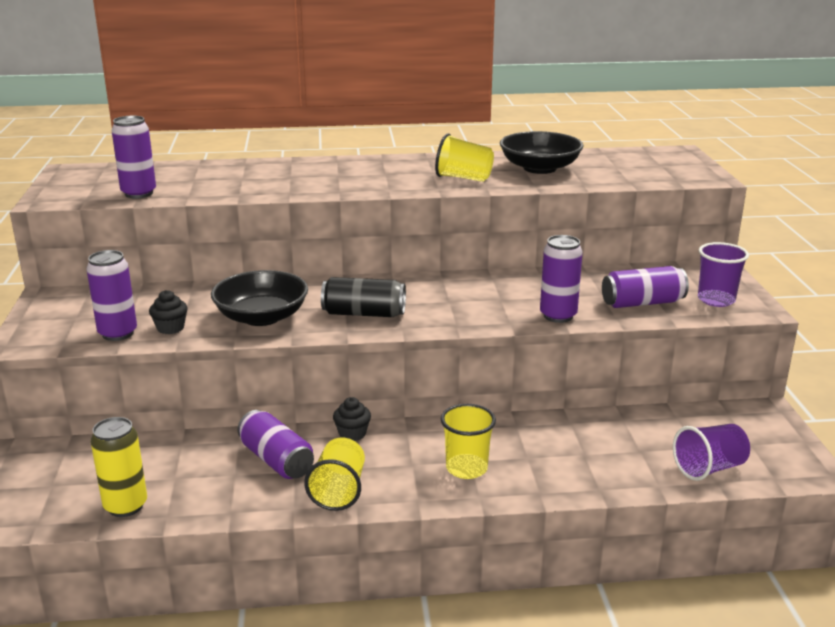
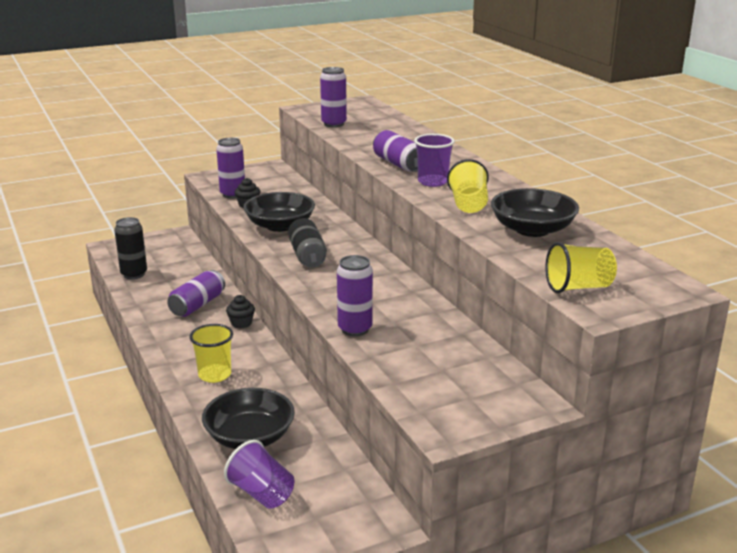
camera: 70 degrees right, 0 degrees up
yellow can [91,417,147,517] -> black can [114,217,147,279]
yellow cup [304,437,365,511] -> yellow cup moved to [545,242,617,293]
purple can [602,266,689,308] -> purple can moved to [373,130,418,172]
purple cup [698,242,749,307] -> purple cup moved to [414,134,455,187]
none -> black bowl [202,388,295,449]

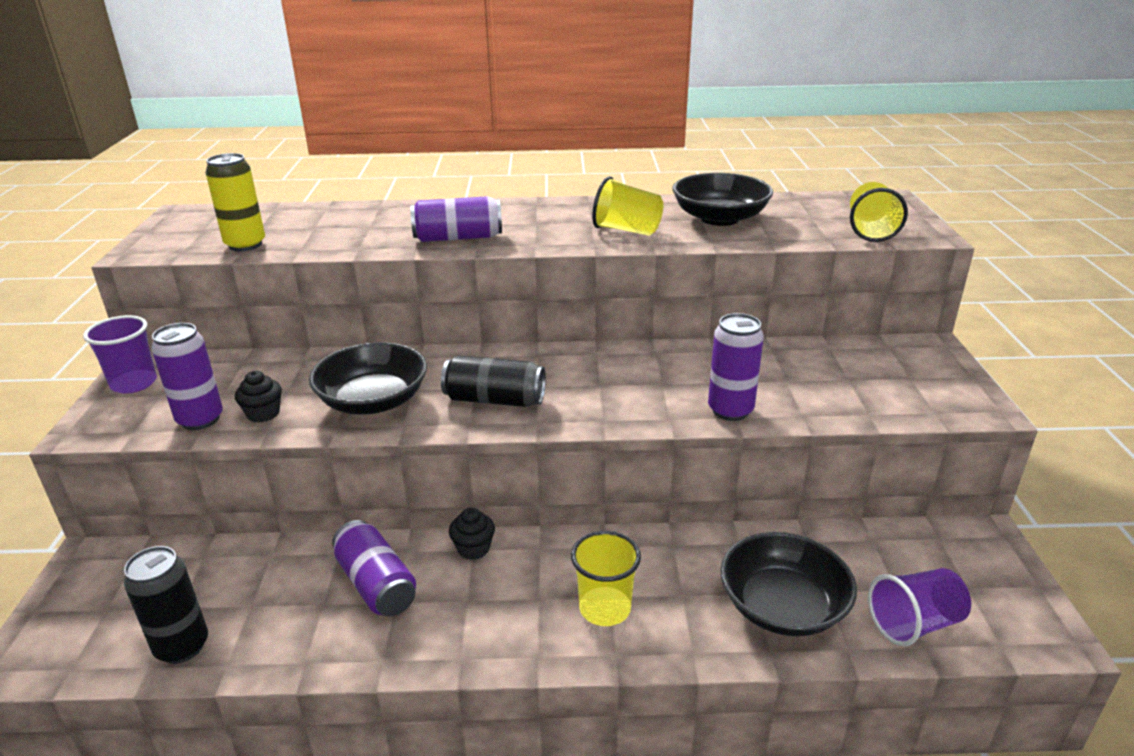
camera: 65 degrees left, 5 degrees up
purple can [320,67,347,127] -> yellow can [205,153,265,251]
purple cup [414,134,455,187] -> purple cup moved to [83,315,157,394]

